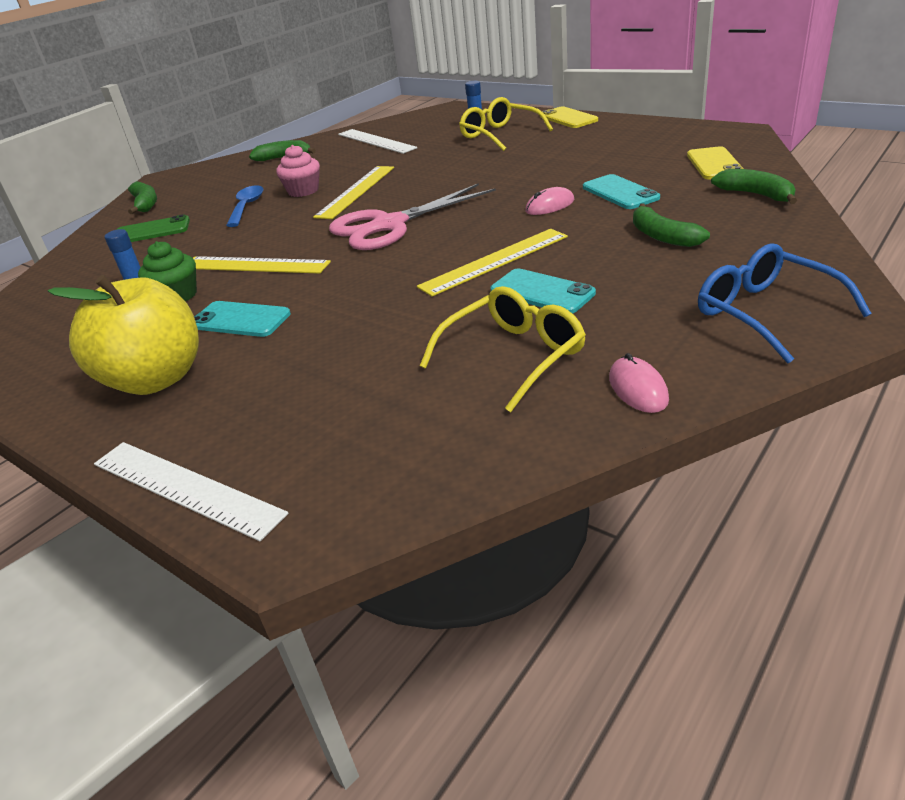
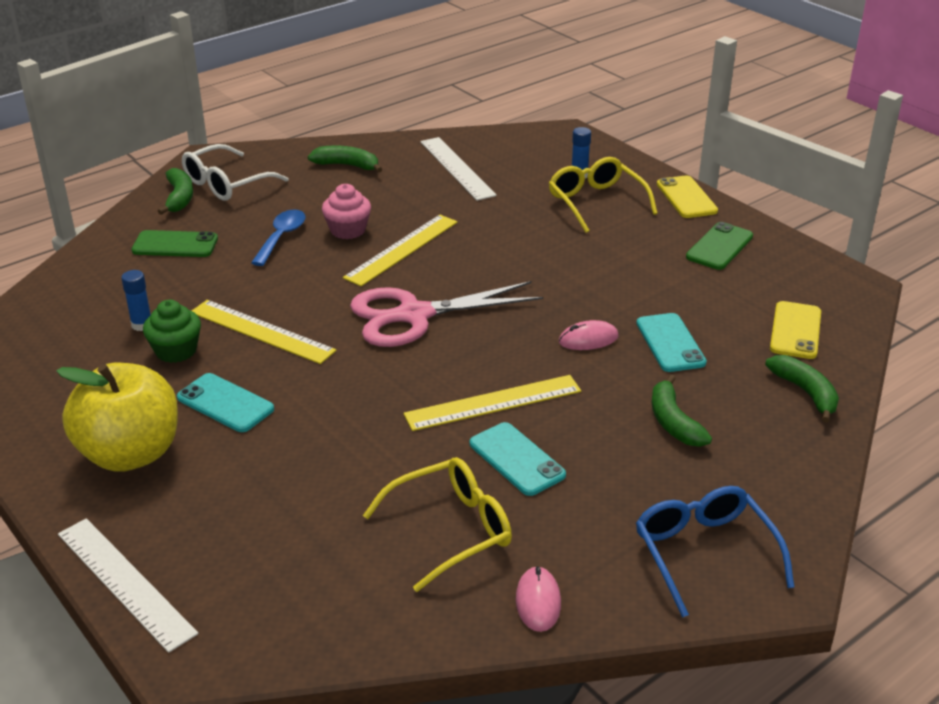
camera: 10 degrees right, 0 degrees up
none -> white glasses [182,144,289,201]
none -> green phone [686,222,753,270]

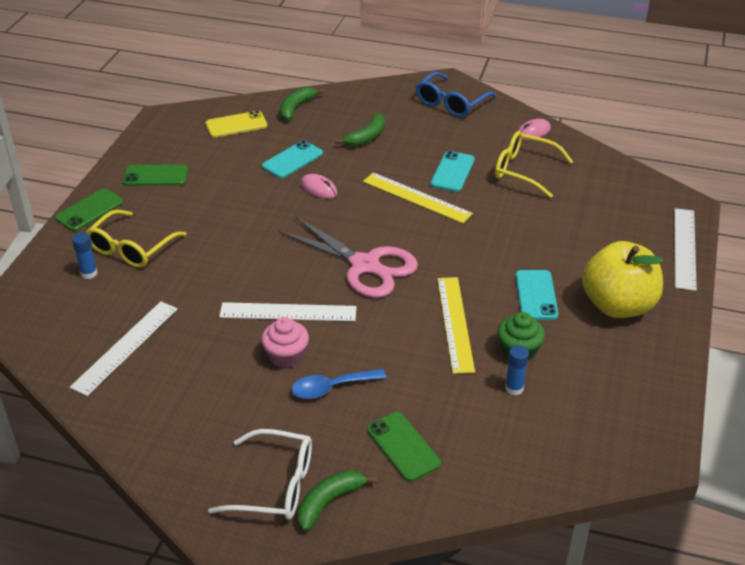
camera: 125 degrees left, 5 degrees up
green banana [308,145,382,173] -> none
yellow ruler [343,215,457,286] -> white ruler [219,302,357,321]
yellow phone [657,175,718,218] -> green phone [55,189,124,231]

